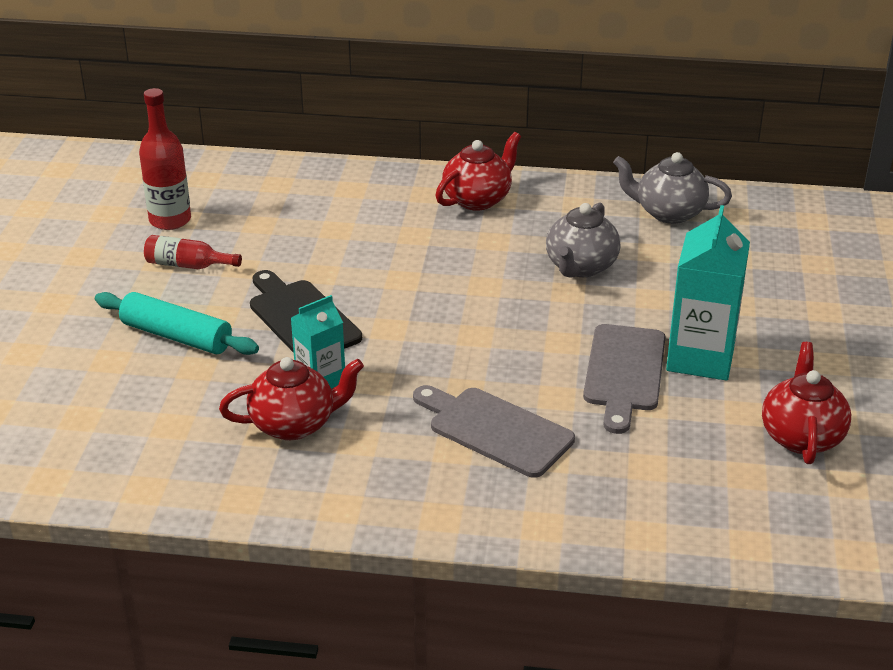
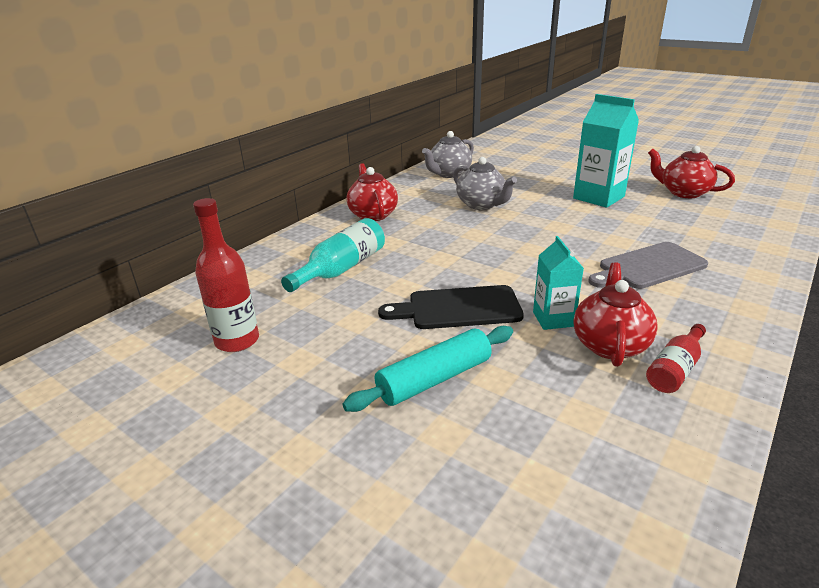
camera: 60 degrees left, 5 degrees down
red bottle [144,235,242,269] -> red bottle moved to [646,324,706,393]
grey cutting board [583,324,666,434] -> none
none -> turquoise bottle [281,218,385,292]

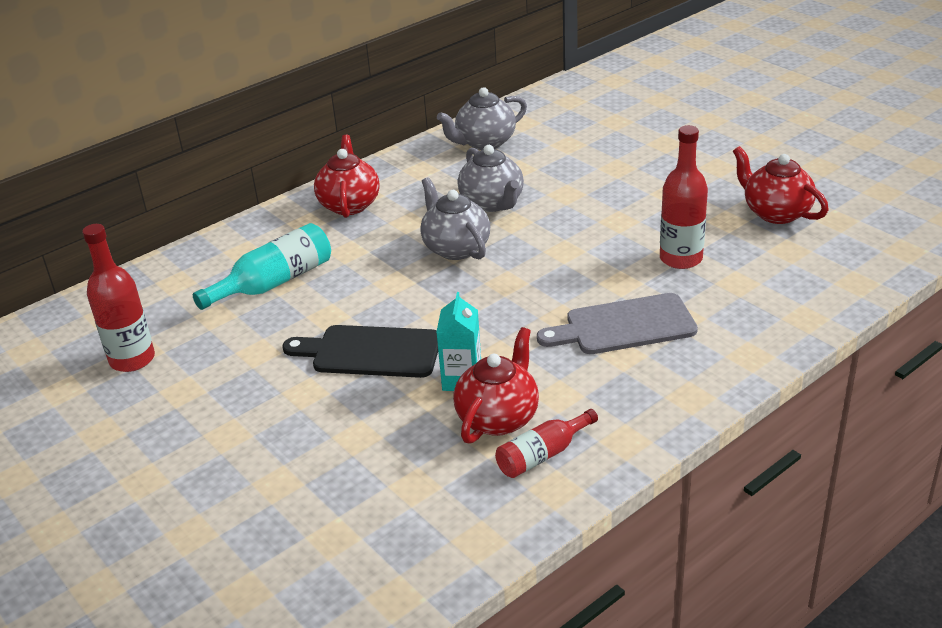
camera: 15 degrees right, 5 degrees up
turquoise rolling pin [343,326,513,412] -> none
turquoise carton [573,94,639,208] -> none
none -> grey teapot [420,177,490,260]
none -> red bottle [660,125,708,269]

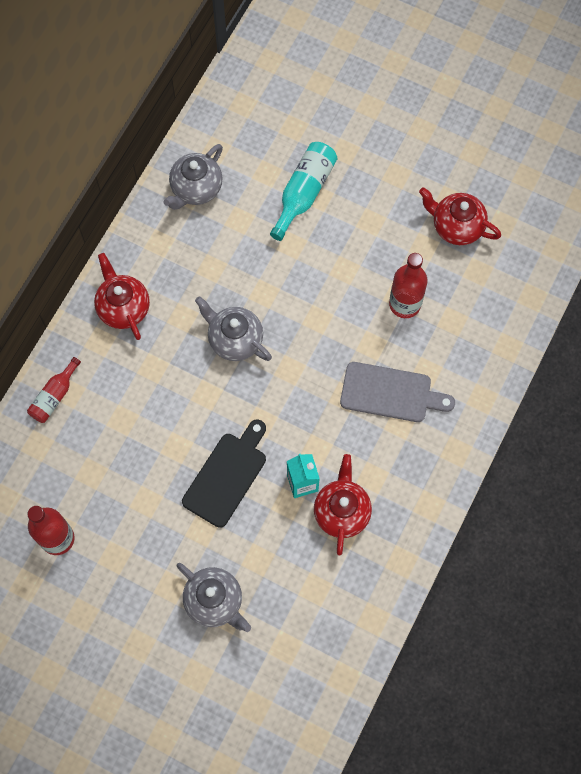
camera: 25 degrees left, 35 degrees up
turquoise bottle [193,223,331,310] -> turquoise bottle moved to [270,142,337,241]
black cutting board [282,325,438,378] -> black cutting board turned 135 degrees clockwise [182,420,266,528]
grey teapot [457,145,524,212] -> grey teapot moved to [177,563,251,632]
red bottle [495,409,598,478] -> red bottle moved to [27,357,81,423]
grey cutting board [537,293,698,354] -> grey cutting board turned 135 degrees counterclockwise [340,362,455,422]

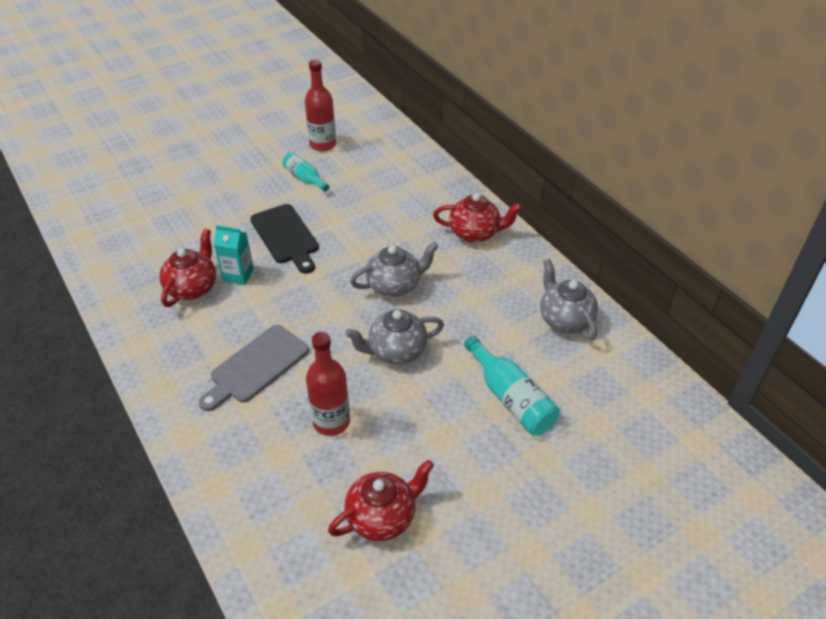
camera: 120 degrees right, 25 degrees down
red bottle [27,357,81,423] -> none
grey teapot [177,563,251,632] -> grey teapot moved to [345,309,444,364]
red teapot [314,454,372,555] -> red teapot turned 105 degrees counterclockwise [159,229,216,307]
none -> turquoise bottle [283,152,329,192]

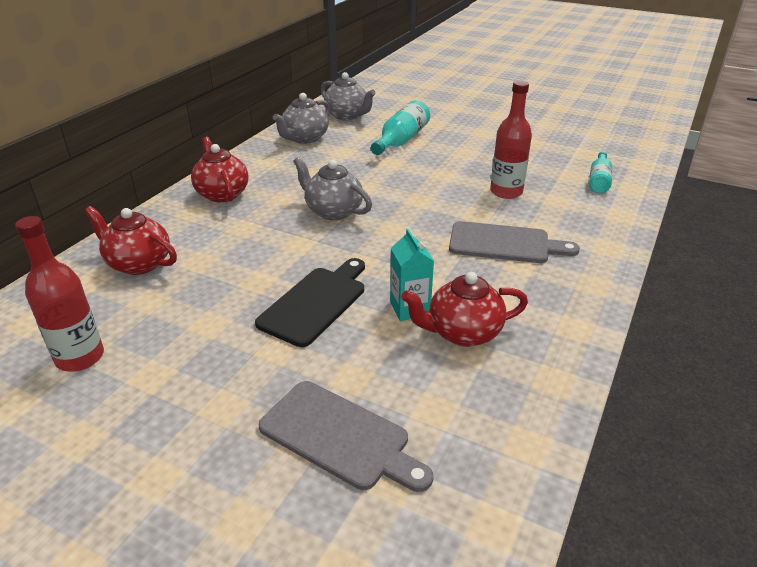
camera: 120 degrees left, 10 degrees down
turquoise bottle [283,152,329,192] -> turquoise bottle moved to [589,152,612,193]
red teapot [328,460,434,541] -> red teapot moved to [85,206,177,275]
grey teapot [345,309,444,364] -> grey teapot moved to [320,72,375,120]
none -> grey cutting board [259,381,433,492]

